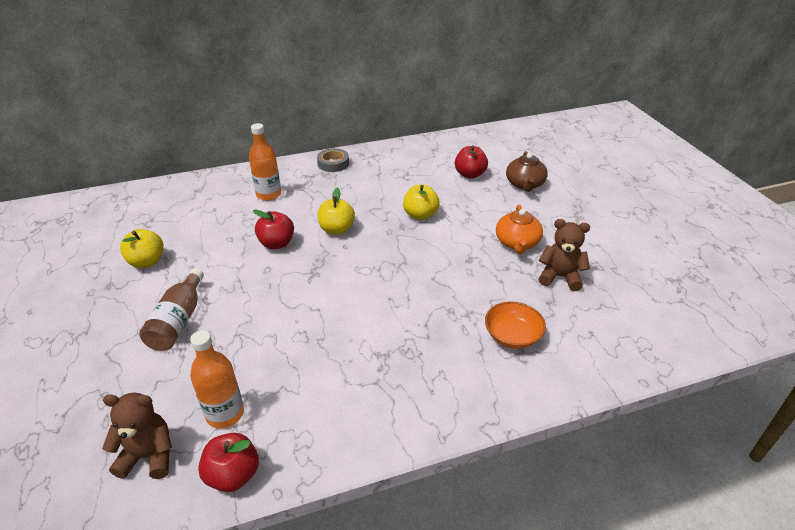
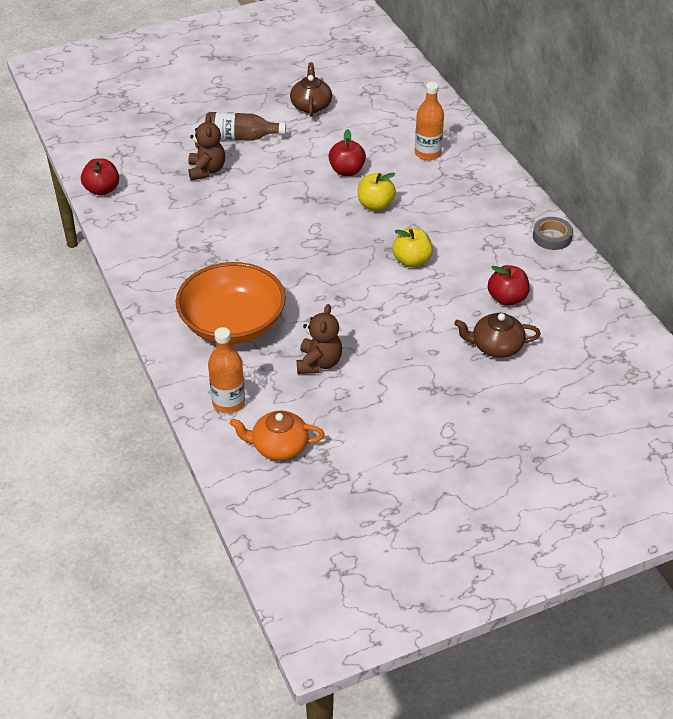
camera: 85 degrees right, 5 degrees up
brown teddy bear [102,392,172,479] -> brown teddy bear moved to [188,114,225,180]
yellow apple [120,229,164,268] -> brown teapot [290,62,332,116]
orange bottle [190,330,244,428] -> orange bottle moved to [208,327,245,413]
grey tape [317,148,349,172] -> grey tape moved to [533,217,573,250]
orange bowl [485,301,546,349] -> orange bowl [176,262,286,345], size x1.96
orange teapot [496,204,543,254] -> orange teapot moved to [230,411,325,460]

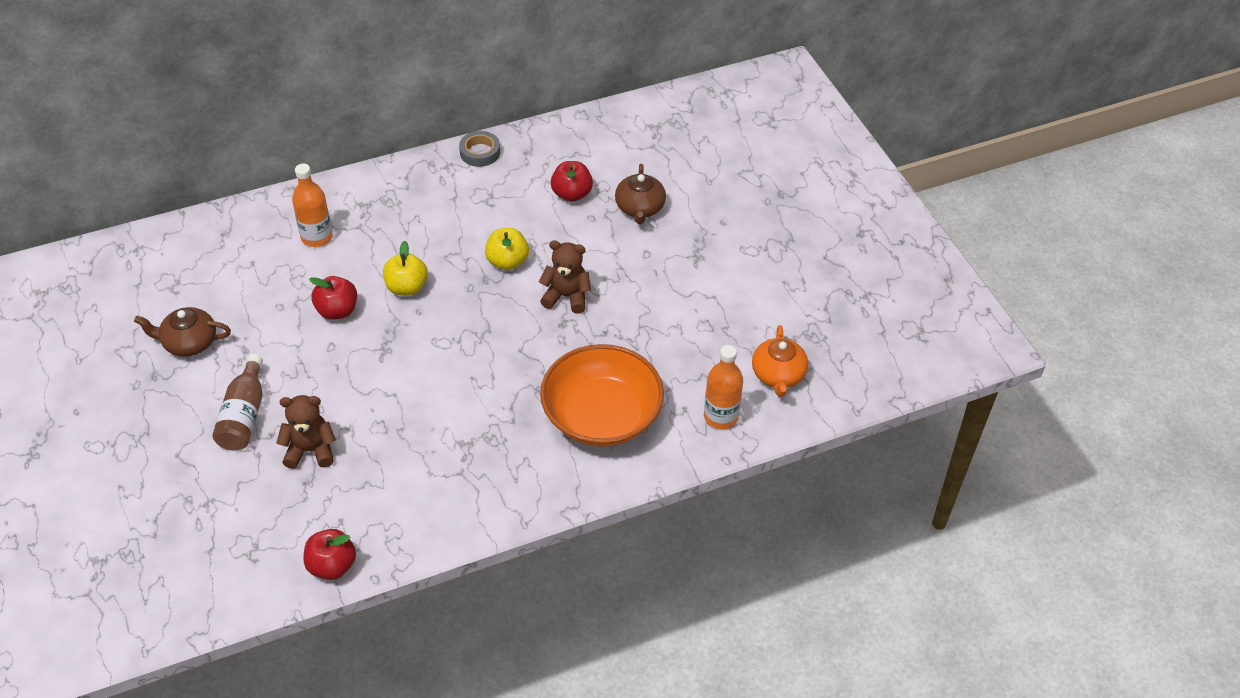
camera: 90 degrees left, 5 degrees up
brown teddy bear [297,304,342,374] -> brown teddy bear moved to [539,240,591,314]

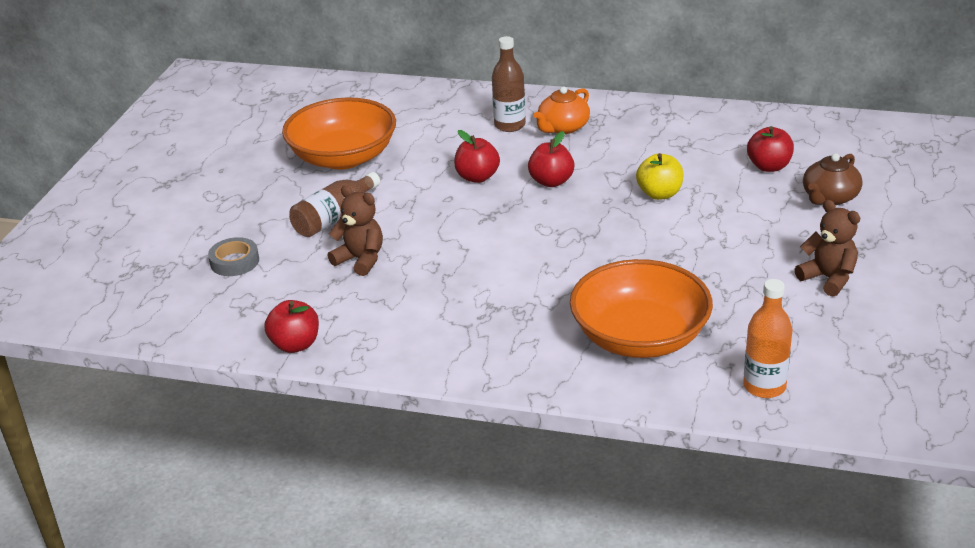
camera: 40 degrees right, 15 degrees down
brown teapot [134,307,231,357] -> orange bowl [282,97,396,169]
orange bottle [292,164,333,247] -> brown bottle [492,36,526,132]
yellow apple [383,241,428,296] -> red apple [528,131,574,187]
grey tape [459,131,500,167] -> grey tape moved to [208,237,259,276]
brown teddy bear [539,240,591,314] -> brown teddy bear moved to [795,200,860,296]
orange teapot [752,325,808,397] -> orange teapot moved to [534,86,590,134]

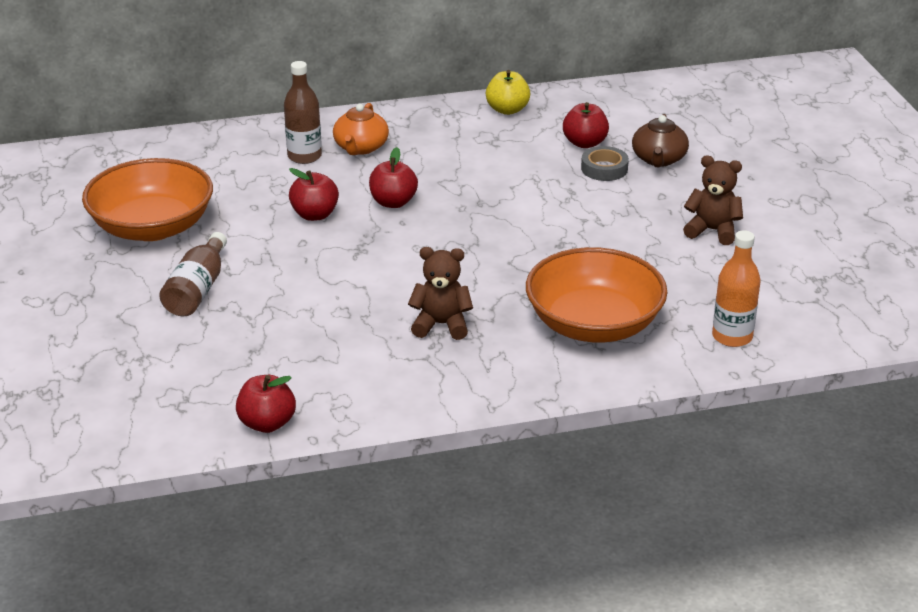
camera: 30 degrees left, 0 degrees up
grey tape [208,237,259,276] -> grey tape moved to [581,146,629,181]
brown teddy bear [328,186,383,276] -> brown teddy bear moved to [408,247,473,340]
yellow apple [636,153,684,200] -> yellow apple moved to [486,70,530,115]

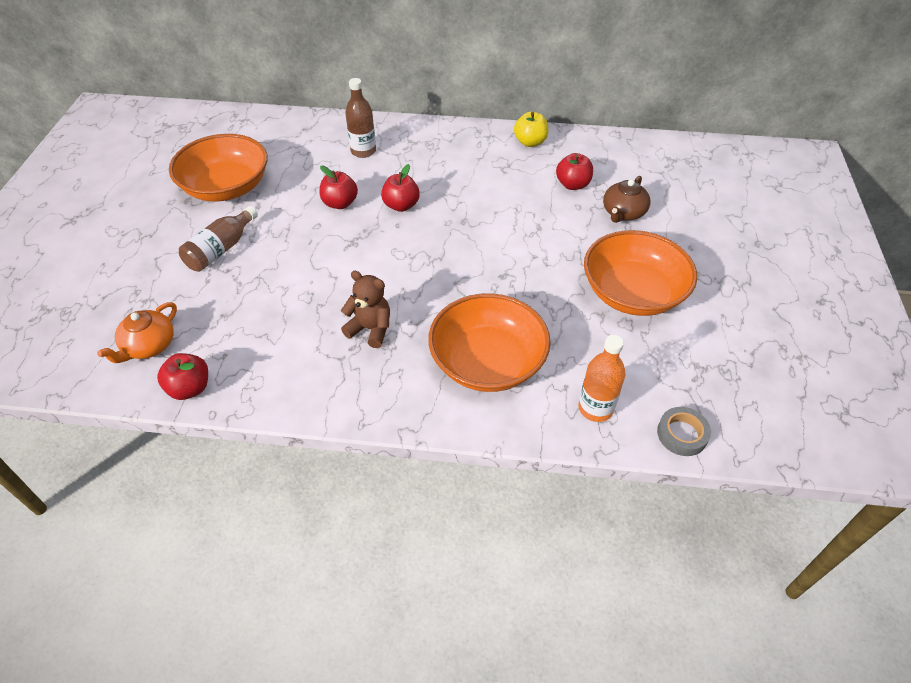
camera: 20 degrees right, 15 degrees up
orange teapot [333,103,389,155] -> orange teapot moved to [97,302,177,363]
grey tape [581,146,629,181] -> grey tape moved to [657,407,711,456]
brown teddy bear [683,155,743,245] -> orange bowl [584,230,697,316]

